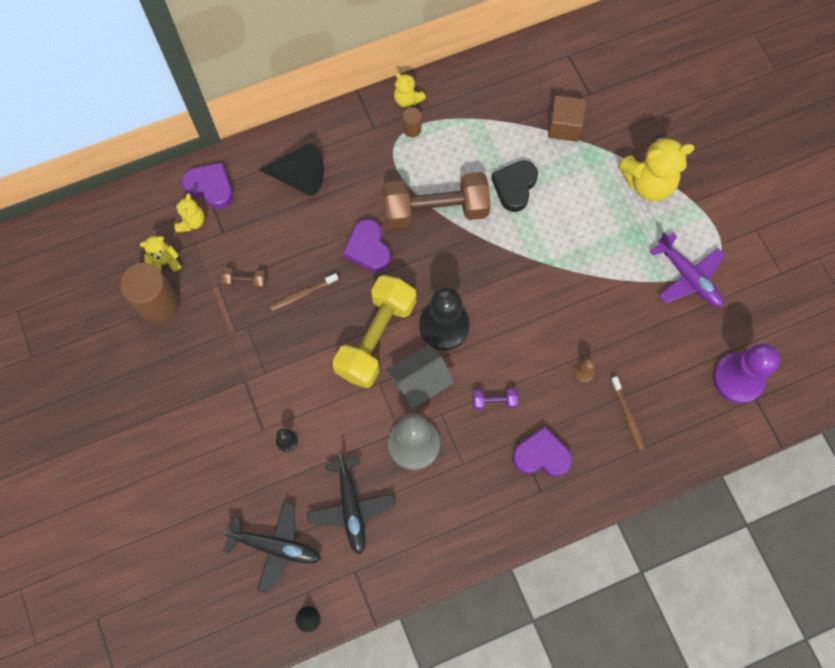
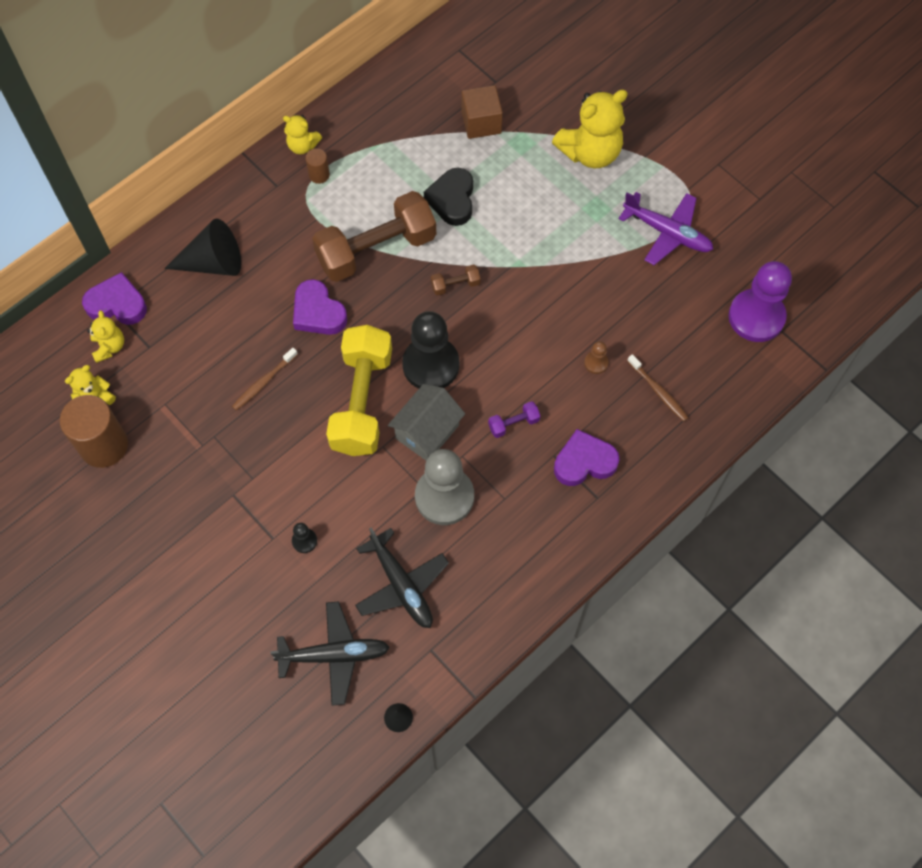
camera: 20 degrees left, 5 degrees down
brown dumbbell [221,268,266,289] -> brown dumbbell moved to [431,265,480,296]

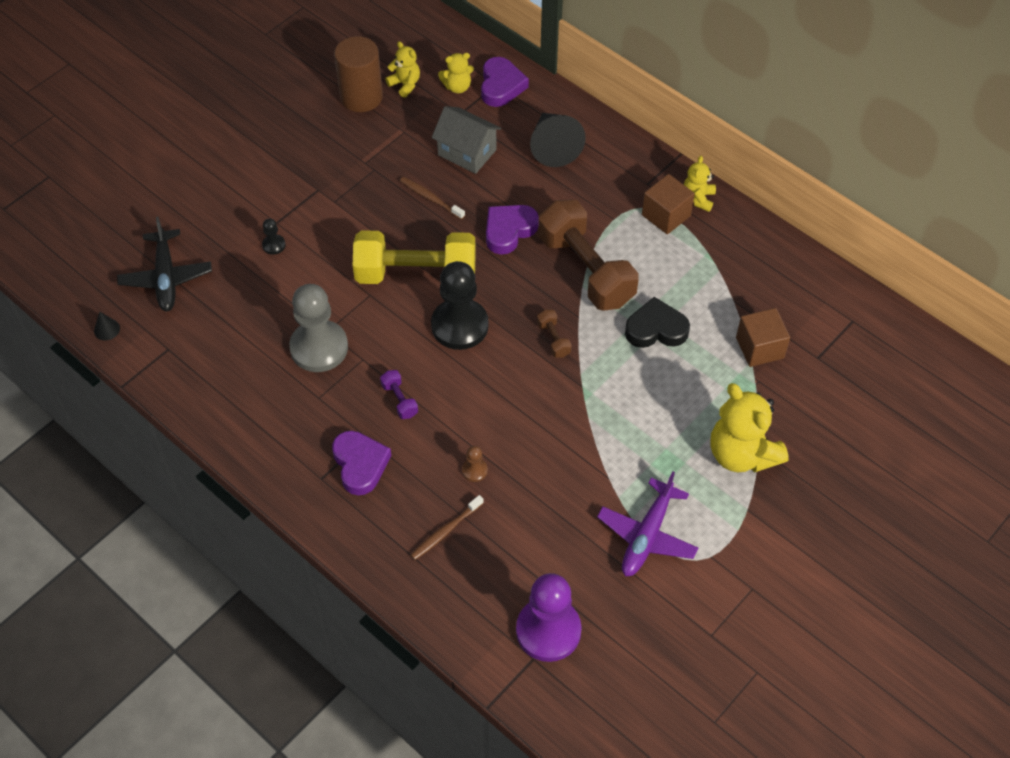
camera: 85 degrees right, 10 degrees down
brown cylinder [305,149,330,184] -> brown cube [642,174,695,234]
black plane [355,528,449,628] -> none
grey house [388,384,465,460] -> grey house moved to [432,106,501,174]

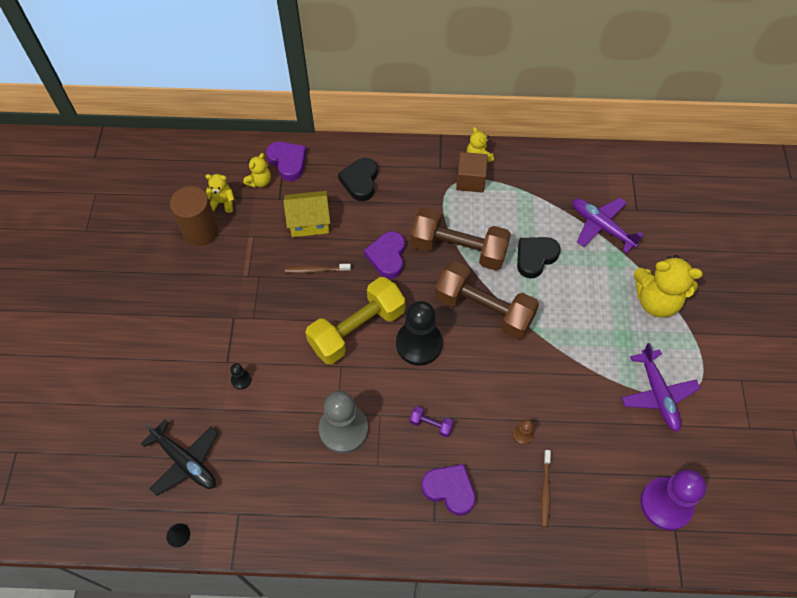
camera: 40 degrees left, 5 degrees up
grey house [432,106,501,174] -> yellow house [283,191,330,237]
black cone [530,113,586,167] -> black heart [338,158,378,201]
brown dumbbell [537,309,572,358] -> brown dumbbell [435,261,539,339], size x2.49
brown cube [736,308,790,367] -> purple plane [572,198,644,253]

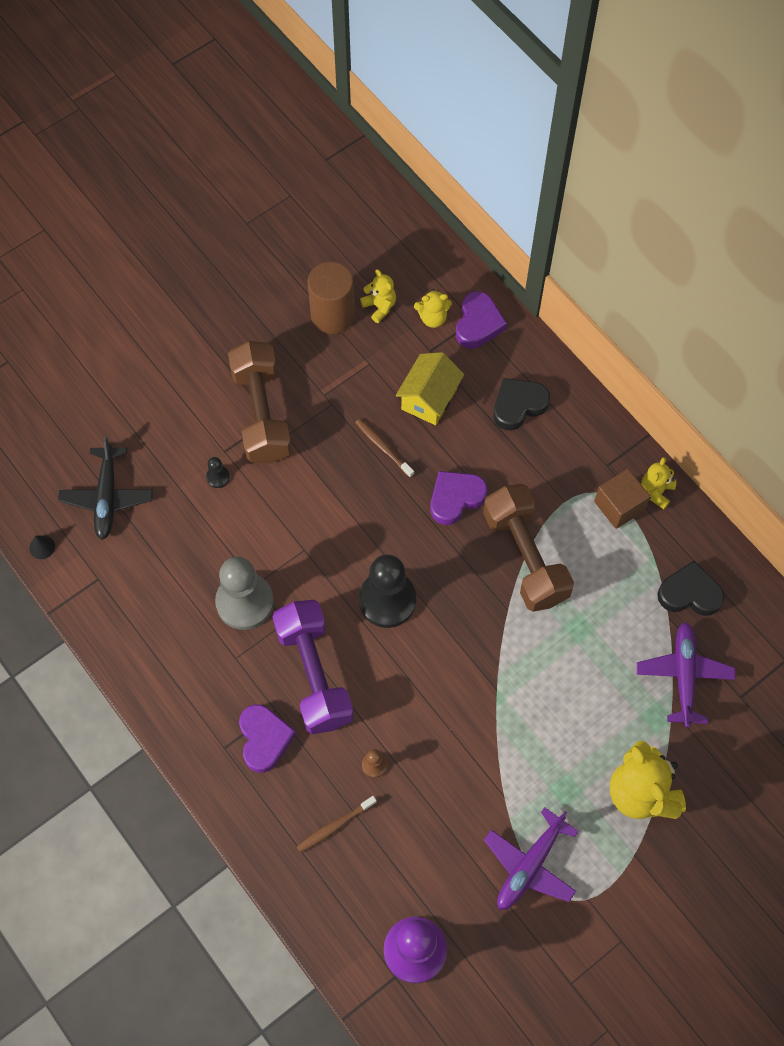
camera: 50 degrees right, 5 degrees up
yellow house [283,191,330,237] -> yellow house turned 75 degrees clockwise [396,352,464,425]
yellow dumbbell [305,277,406,364] -> none
purple dumbbell [410,406,454,437] -> purple dumbbell [273,600,354,734], size x2.49
brown dumbbell [435,261,539,339] -> brown dumbbell moved to [228,341,292,464]
black heart [517,237,561,278] -> black heart moved to [657,561,724,616]

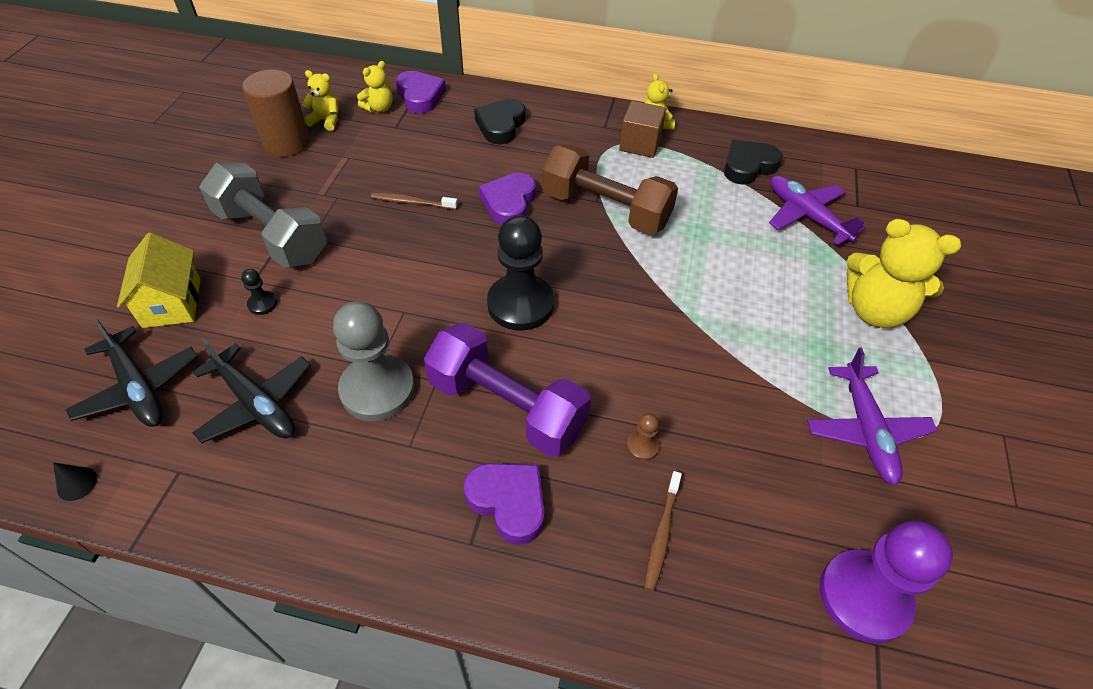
camera: 40 degrees left, 15 degrees down
brown dumbbell [228,341,292,464] -> grey dumbbell [199,163,327,268]
yellow house [396,352,464,425] -> yellow house moved to [117,233,200,328]
none -> black plane [192,338,311,443]

